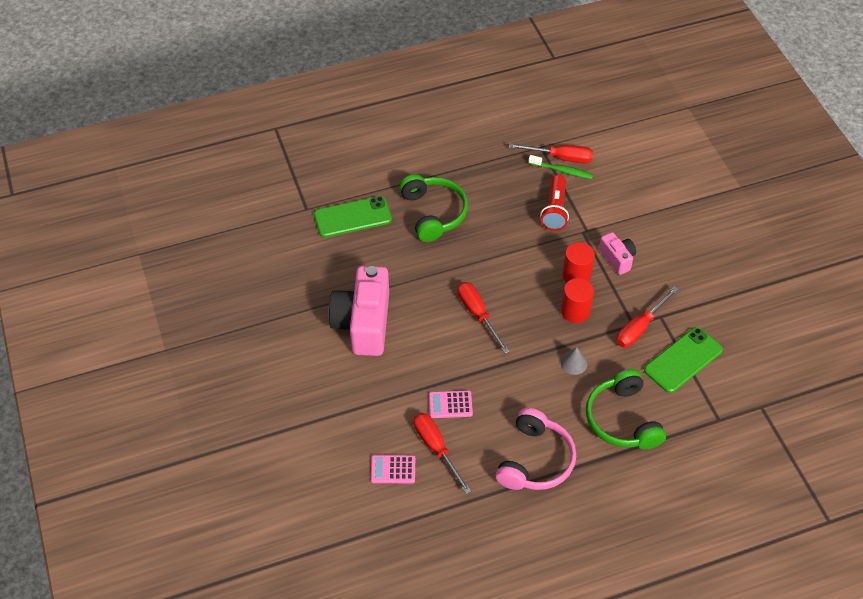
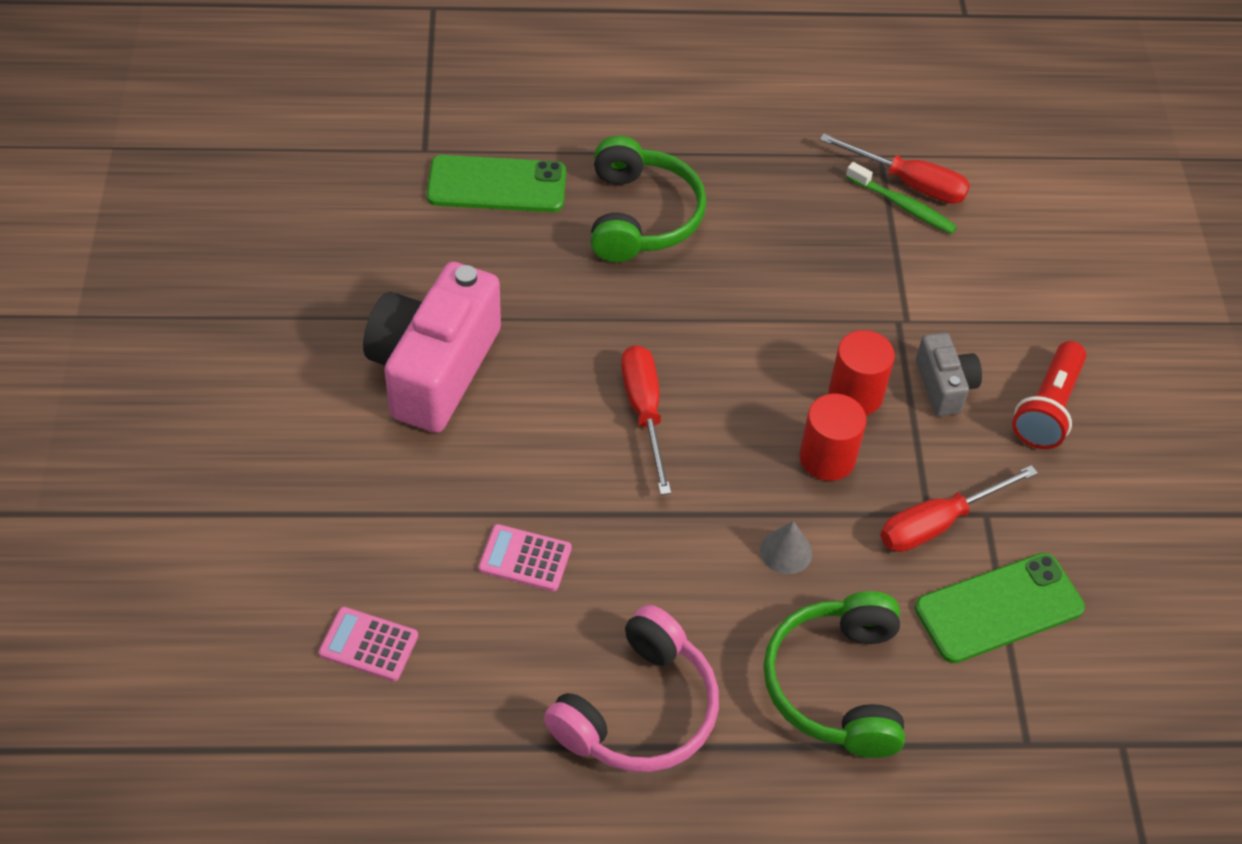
camera: 15 degrees right, 0 degrees up
red screwdriver [414,413,472,494] -> none
red flashlight [540,175,569,231] -> red flashlight moved to [1012,341,1086,449]
pink camera [599,232,636,275] -> grey camera [916,333,982,416]

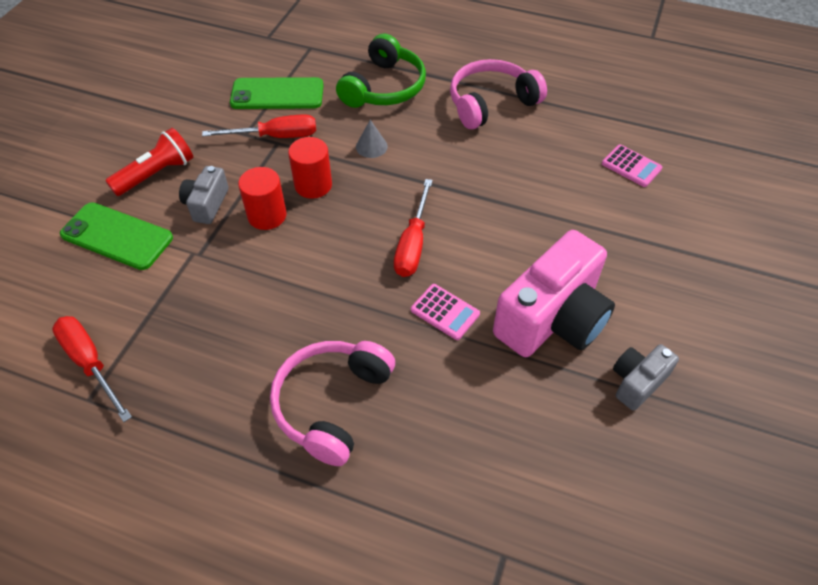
camera: 155 degrees left, 0 degrees up
green phone [427,155,566,212] -> green phone moved to [60,202,173,270]
pink calculator [478,524,572,591] -> pink calculator moved to [411,284,480,340]
green headphones [591,136,706,262] -> pink headphones [270,341,395,466]
green toothbrush [846,162,957,234] -> none
none -> grey camera [613,344,679,411]

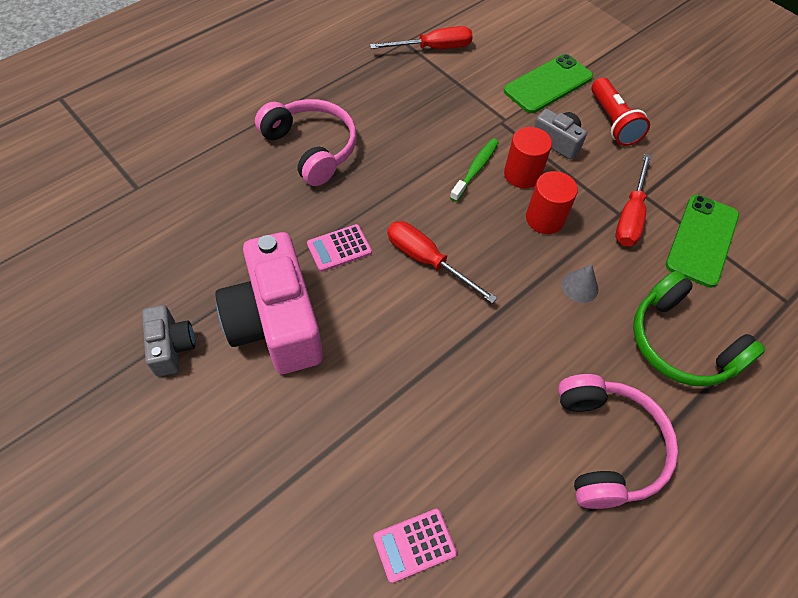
camera: 115 degrees right, 5 degrees up
none -> green toothbrush [450,138,499,202]

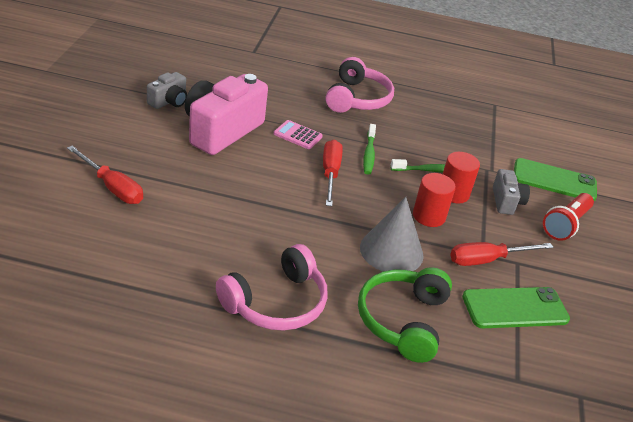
camera: 50 degrees right, 20 degrees down
red screwdriver [370,26,473,49] -> red screwdriver moved to [67,146,143,204]
pink calculator [373,509,457,583] -> none
grey cone [561,264,598,303] -> grey cone [360,197,424,271], size x2.02
none -> green toothbrush [363,124,376,175]

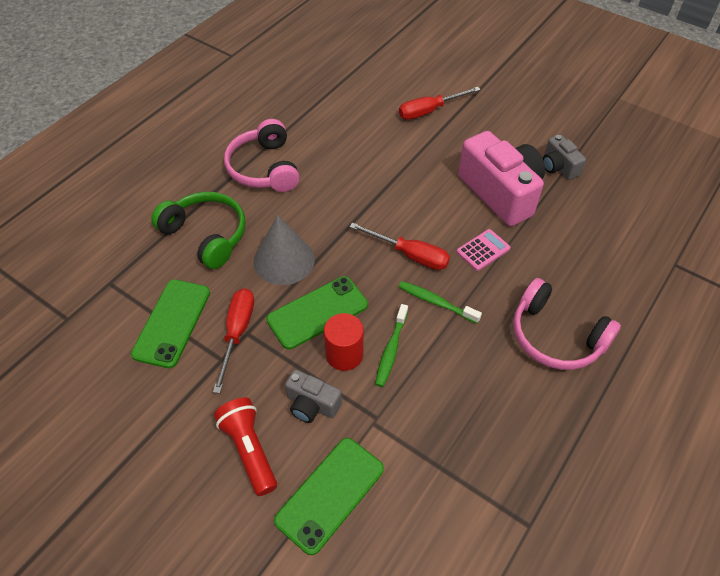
camera: 120 degrees right, 15 degrees up
red cylinder [413,173,456,227] -> green phone [266,276,368,349]

